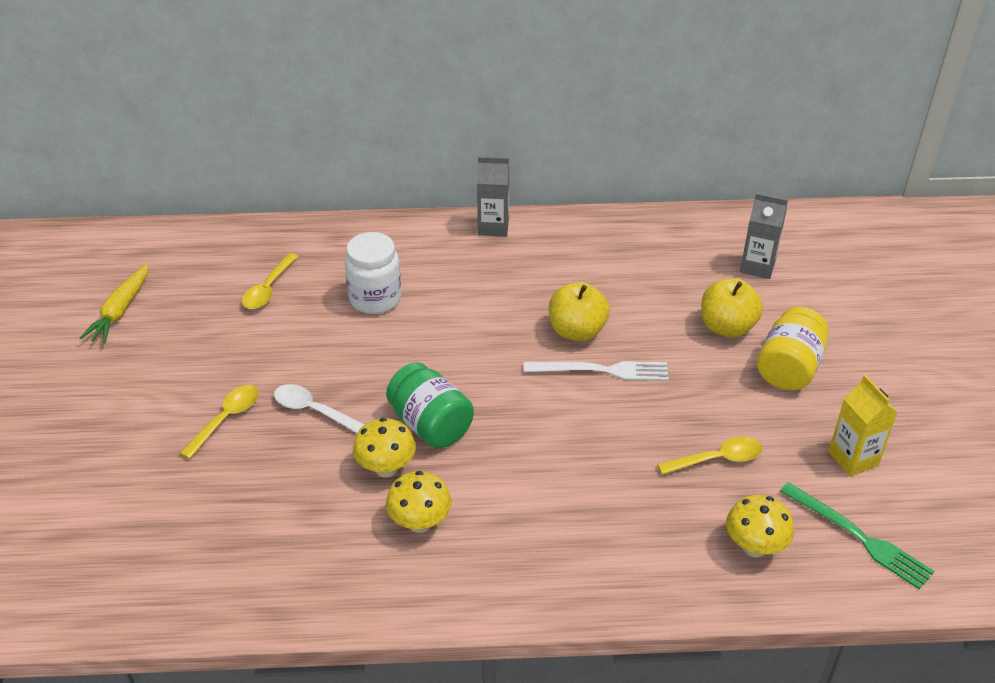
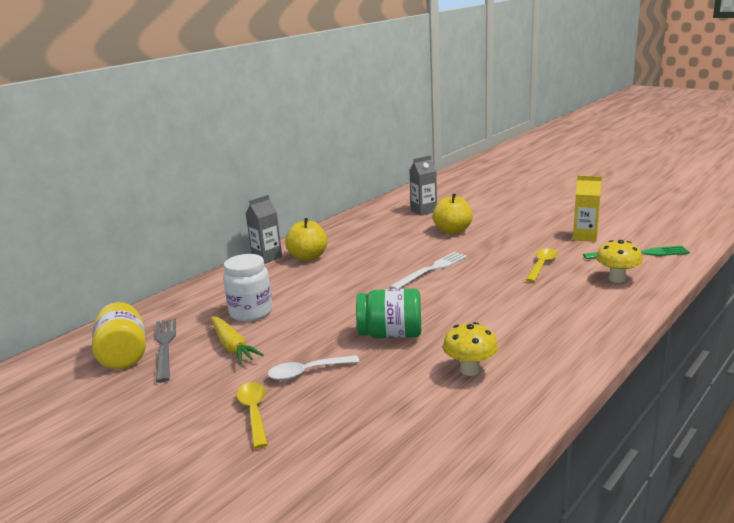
camera: 45 degrees left, 20 degrees down
yellow carrot [80,264,148,343] -> yellow carrot moved to [211,316,264,364]
yellow spoon [242,253,298,309] -> grey fork [155,318,176,383]
yellow mushroom [353,418,416,477] -> none
yellow apple [549,282,610,341] -> yellow apple moved to [285,218,327,261]
yellow jar [757,307,829,391] -> yellow jar moved to [92,302,146,369]

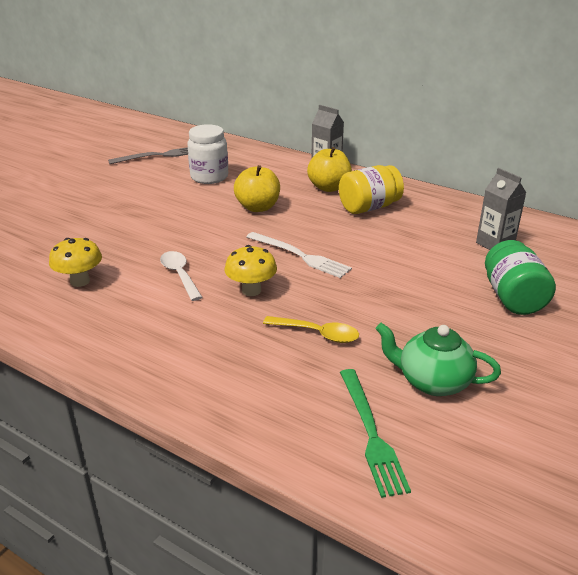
camera: 80 degrees right, 10 degrees up
yellow jar [92,302,146,369] -> yellow jar moved to [339,165,404,214]
yellow carrot [211,316,264,364] -> none
yellow spoon [236,382,268,449] -> none
white spoon [268,355,360,380] -> white spoon moved to [160,251,202,301]
green jar [356,289,421,338] -> green jar moved to [485,240,556,315]
yellow apple [432,194,473,234] -> yellow apple moved to [234,165,280,212]
yellow carton [573,175,602,242] -> green teapot [376,323,501,396]
yellow mushroom [596,240,643,283] -> yellow mushroom moved to [225,245,277,296]

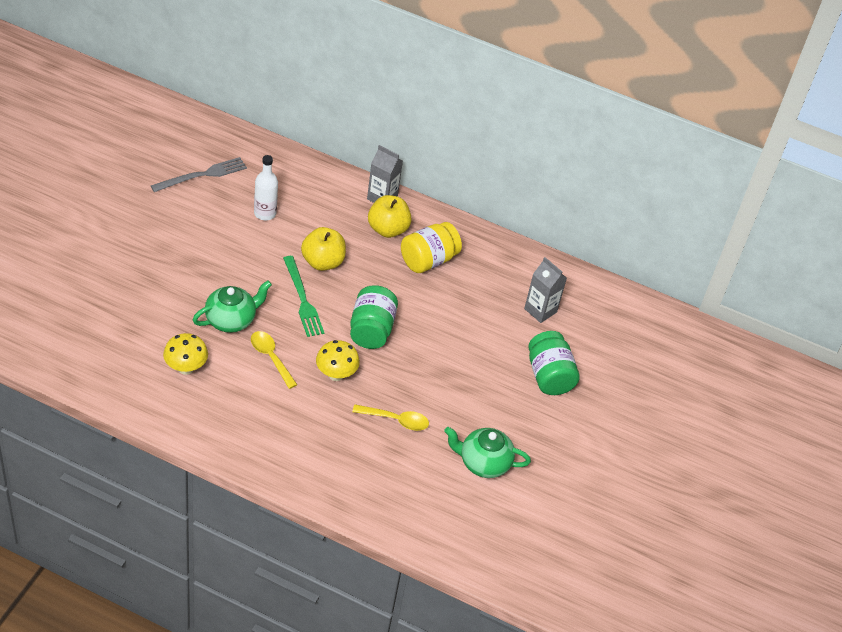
camera: 15 degrees left, 15 degrees up
white spoon [160,251,202,301] -> yellow spoon [251,331,297,389]
white jar [187,124,228,184] -> white bottle [254,155,278,220]
white fork [247,232,352,278] -> green jar [350,285,398,349]
green fork [340,369,411,498] -> green fork moved to [283,256,324,337]
none -> green teapot [193,280,272,333]

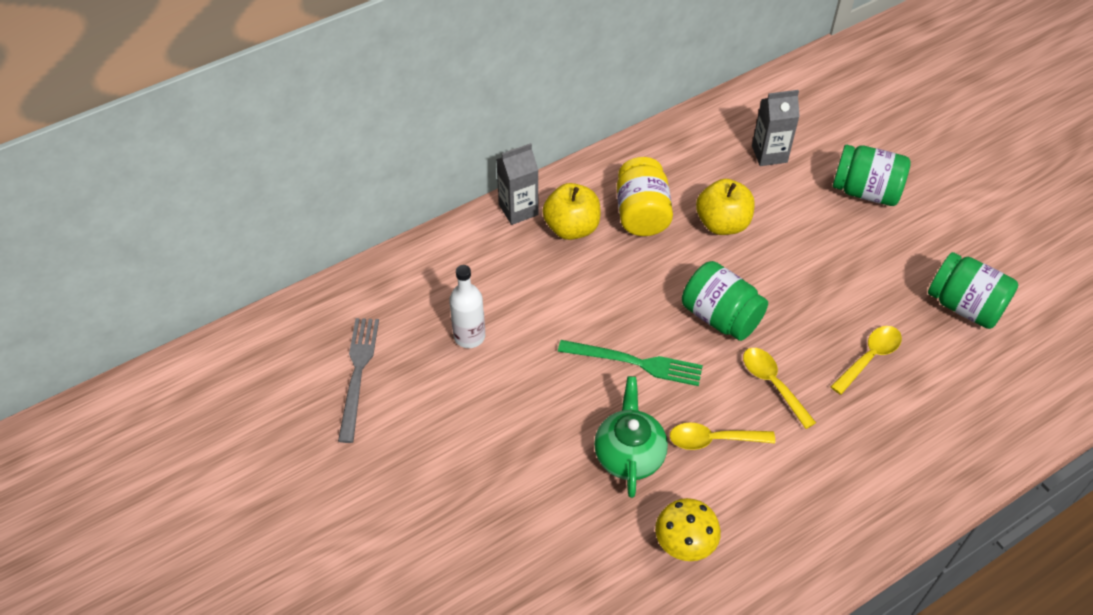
camera: 50 degrees left, 5 degrees up
yellow apple [301,227,346,271] -> yellow apple moved to [696,179,755,235]
yellow mushroom [316,340,360,381] -> yellow spoon [743,348,816,429]
green teapot [444,427,531,478] -> green jar [928,252,1018,329]

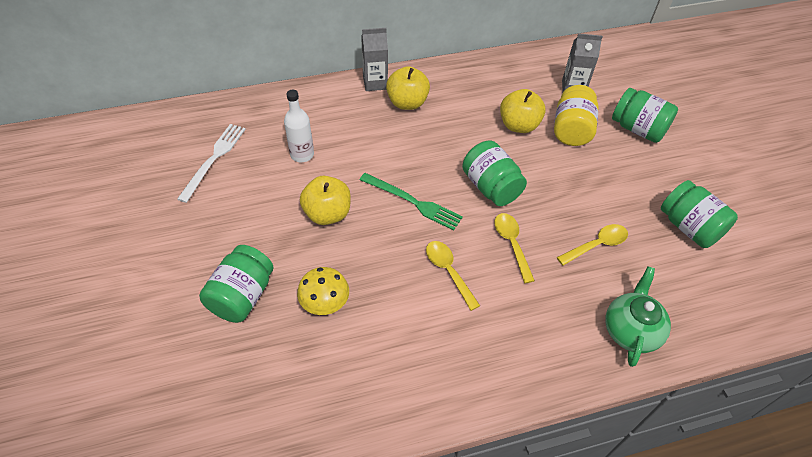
camera: 15 degrees right, 0 degrees up
grey fork [338,318,379,443] -> white fork [177,124,246,203]
green teapot [594,376,668,498] -> green teapot moved to [605,266,671,367]
yellow jar [617,157,673,236] -> yellow jar moved to [554,85,599,146]
yellow mushroom [655,498,721,561] -> yellow mushroom moved to [297,267,349,315]
yellow spoon [670,423,775,450] -> yellow spoon turned 45 degrees clockwise [426,241,480,311]
none -> green jar [199,245,273,323]
none -> yellow apple [300,176,351,225]

